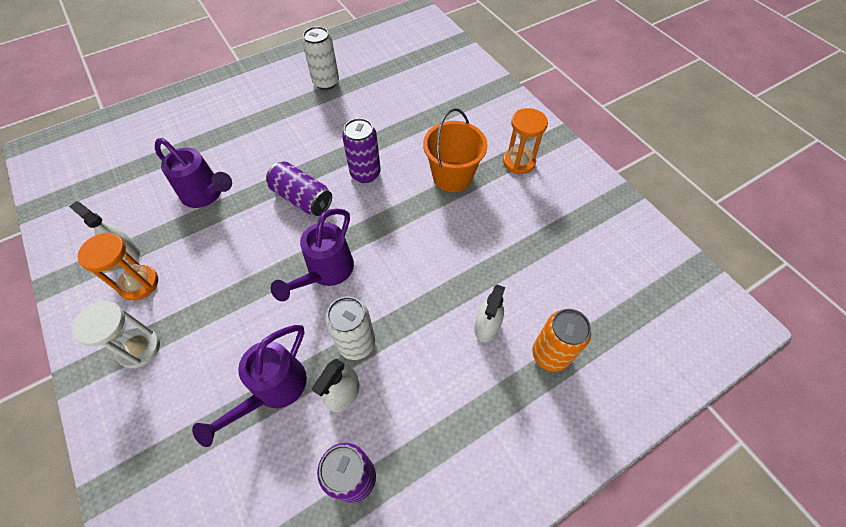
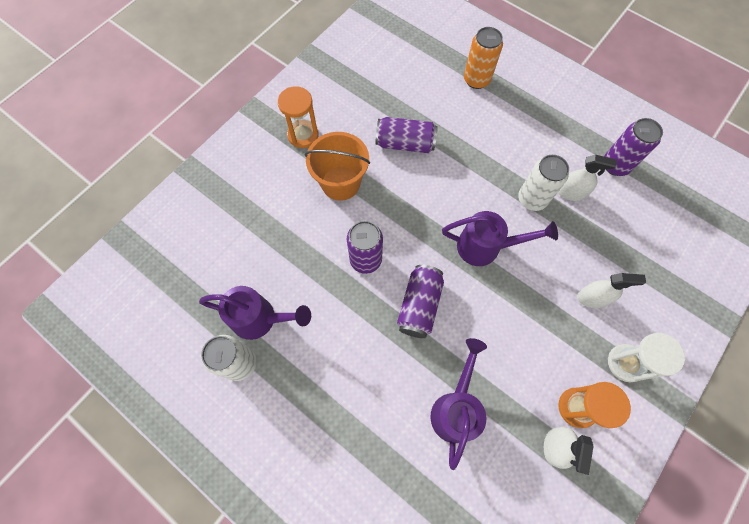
camera: 110 degrees left, 10 degrees up
purple watering can [192,325,307,447] -> purple watering can moved to [199,286,311,340]
white spray bottle [474,285,505,342] -> white spray bottle moved to [577,273,646,308]
none -> purple can [376,117,438,153]

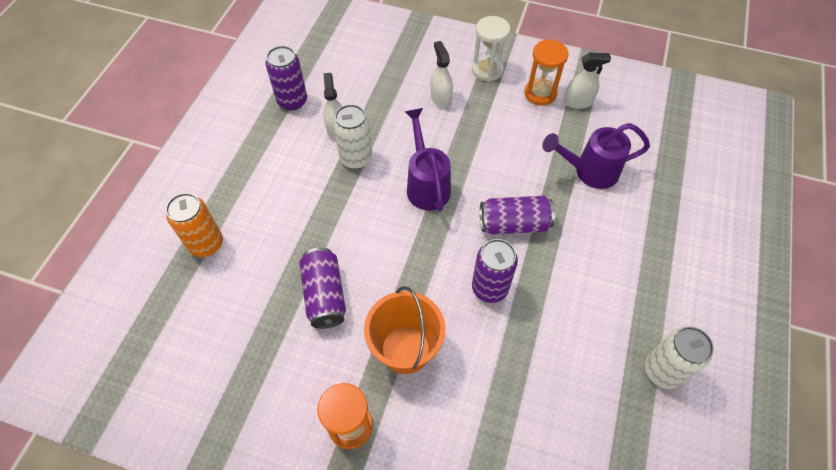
camera: 110 degrees left, 10 degrees down
purple watering can [199,286,311,340] -> none

